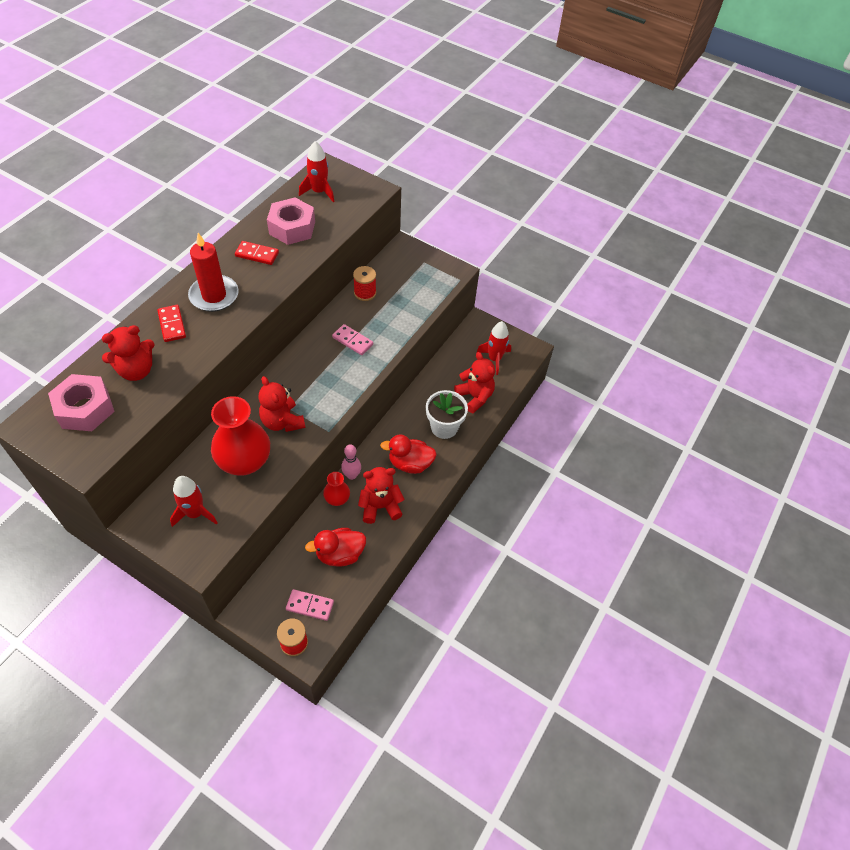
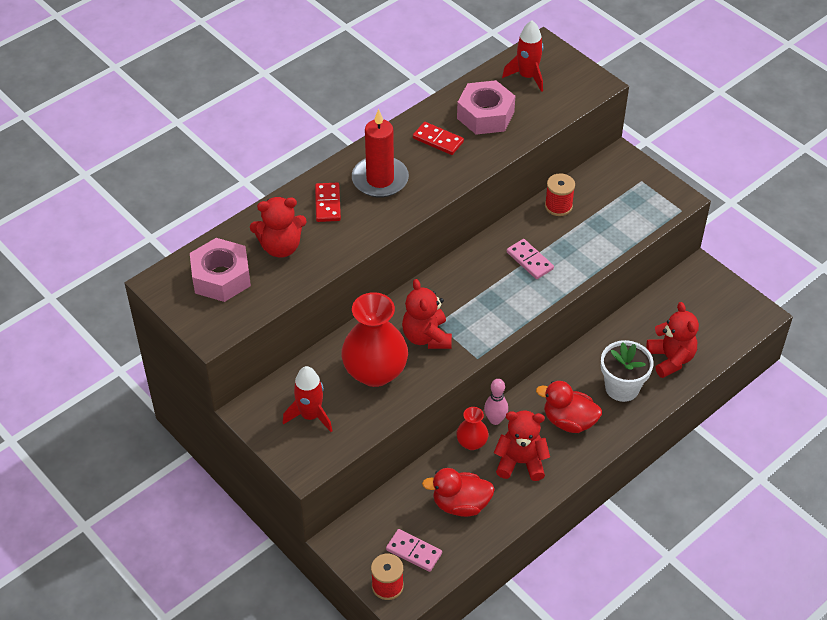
camera: 20 degrees right, 5 degrees down
red rocket [476,321,511,375] -> none

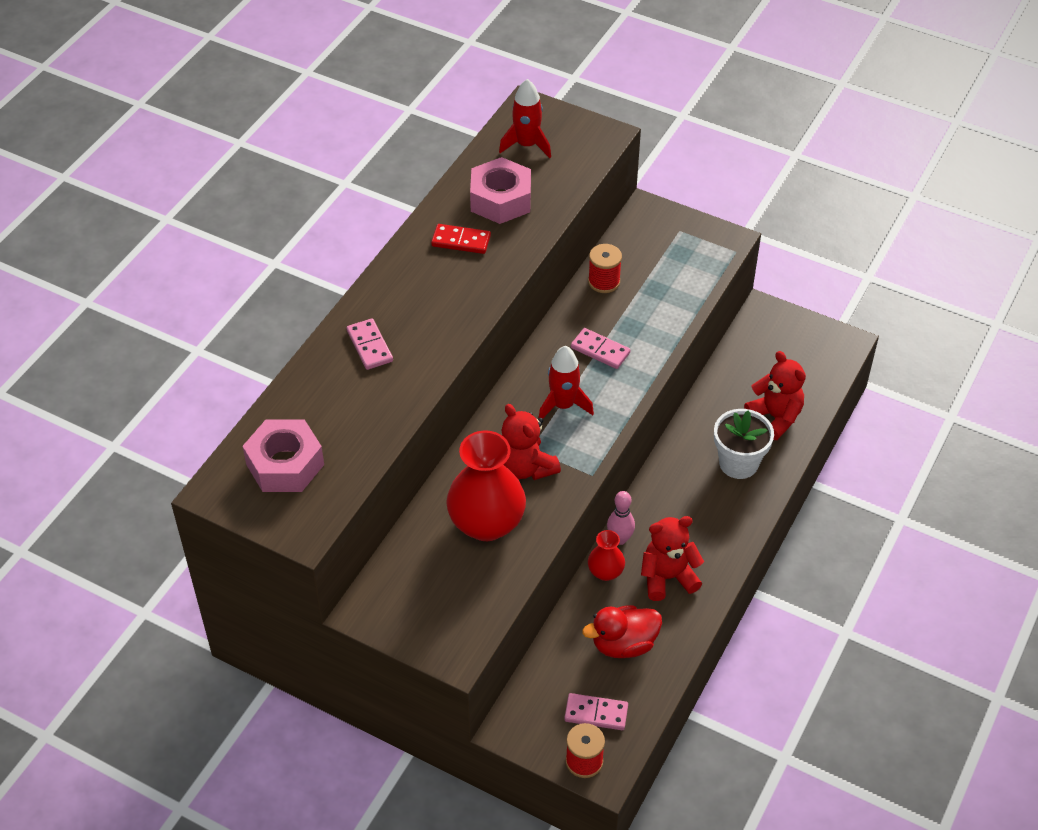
camera: 20 degrees left, 0 degrees up
red teddy bear [250,197,307,258] -> none
red rocket [283,366,333,432] -> red rocket moved to [538,346,594,419]
red domino [315,183,341,222] -> pink domino [347,318,393,370]
red candle [352,109,409,198] -> none
red duck [536,381,602,433] -> none

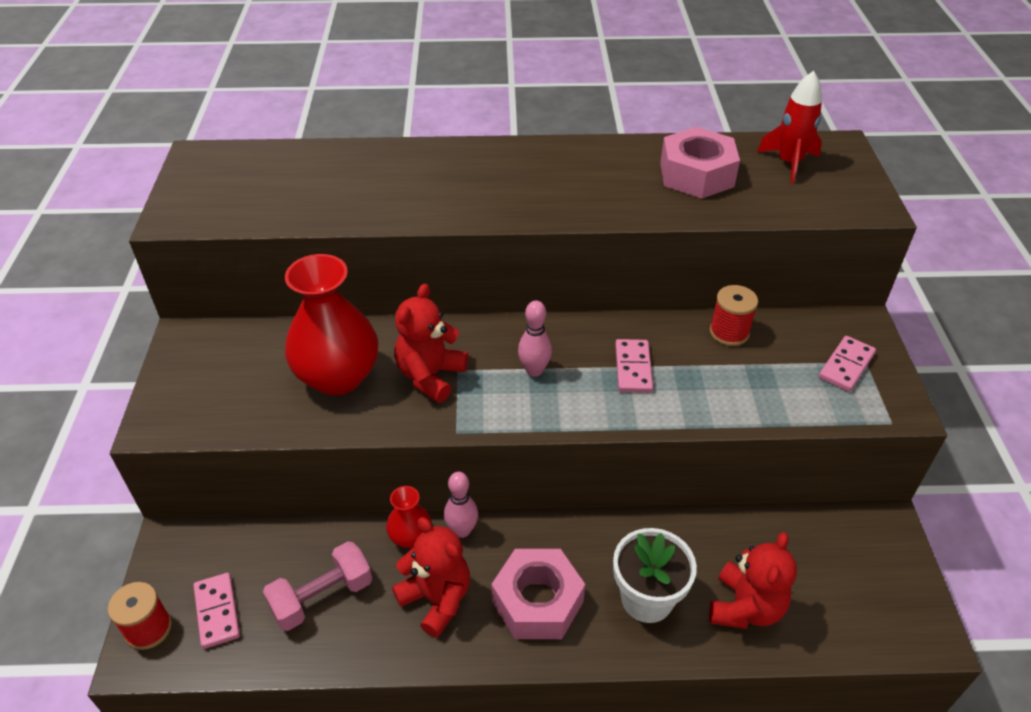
camera: 60 degrees right, 5 degrees down
pink nut [243,420,324,492] -> pink nut moved to [491,549,585,639]
pink domino [347,318,393,370] -> pink domino moved to [819,336,876,392]
red domino [431,224,491,254] -> none
red rocket [538,346,594,419] -> pink bowling pin [518,300,552,377]
red duck [582,605,662,658] -> pink dumbbell [263,541,372,631]

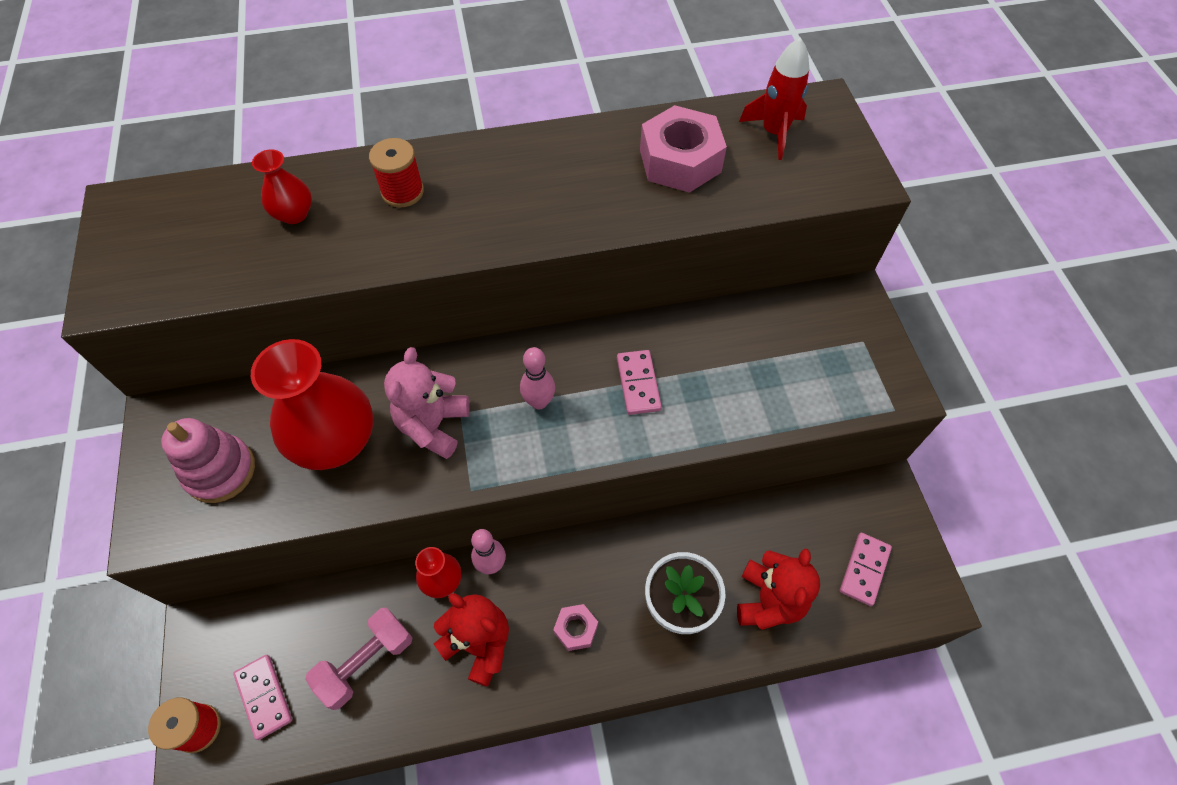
camera: 10 degrees left, 15 degrees up
red teddy bear [394,284,468,403] -> pink teddy bear [384,347,470,459]
pink nut [491,549,585,639] -> pink nut [553,604,598,651], size x0.51
red spool [710,285,758,346] -> red spool moved to [369,138,424,208]
pink domino [819,336,876,392] -> pink domino moved to [840,533,892,606]
none -> pink stacking toy [161,418,255,503]
none -> red vase [252,149,312,224]

